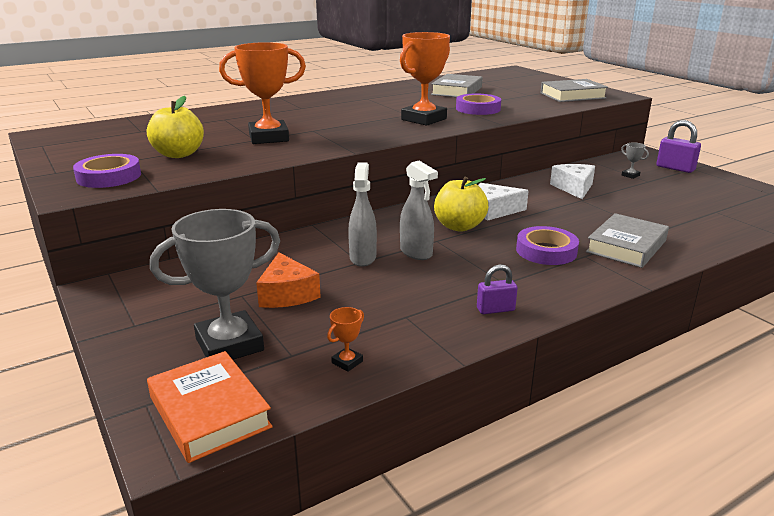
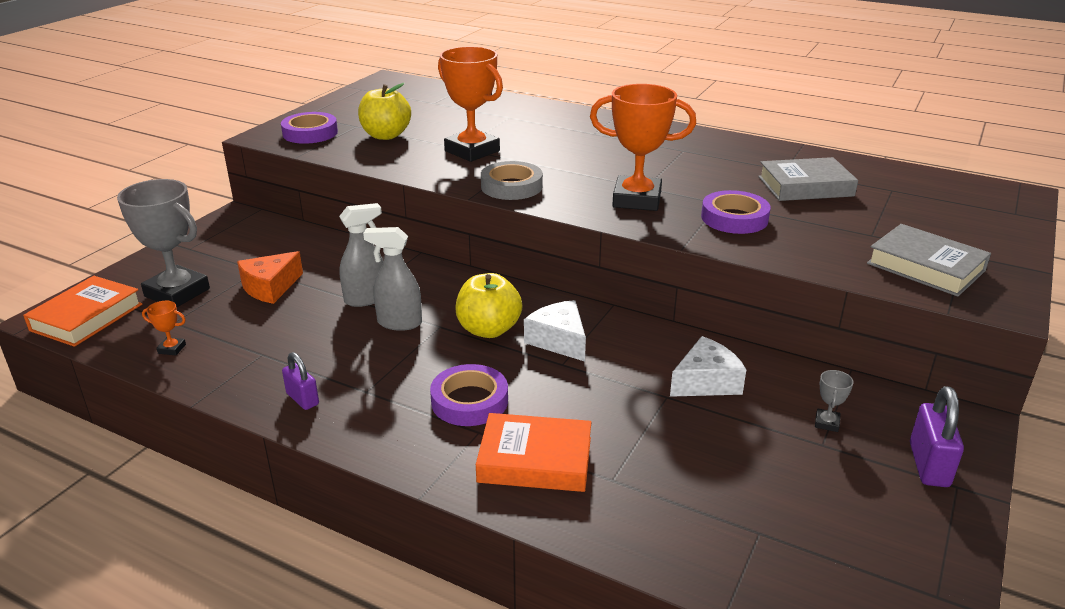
camera: 60 degrees right, 5 degrees up
grey spray bottle [400,161,438,260] -> grey spray bottle turned 75 degrees clockwise [363,227,422,331]
grey book [586,213,669,268] -> orange book [476,413,591,492]
none -> grey tape [481,161,543,200]

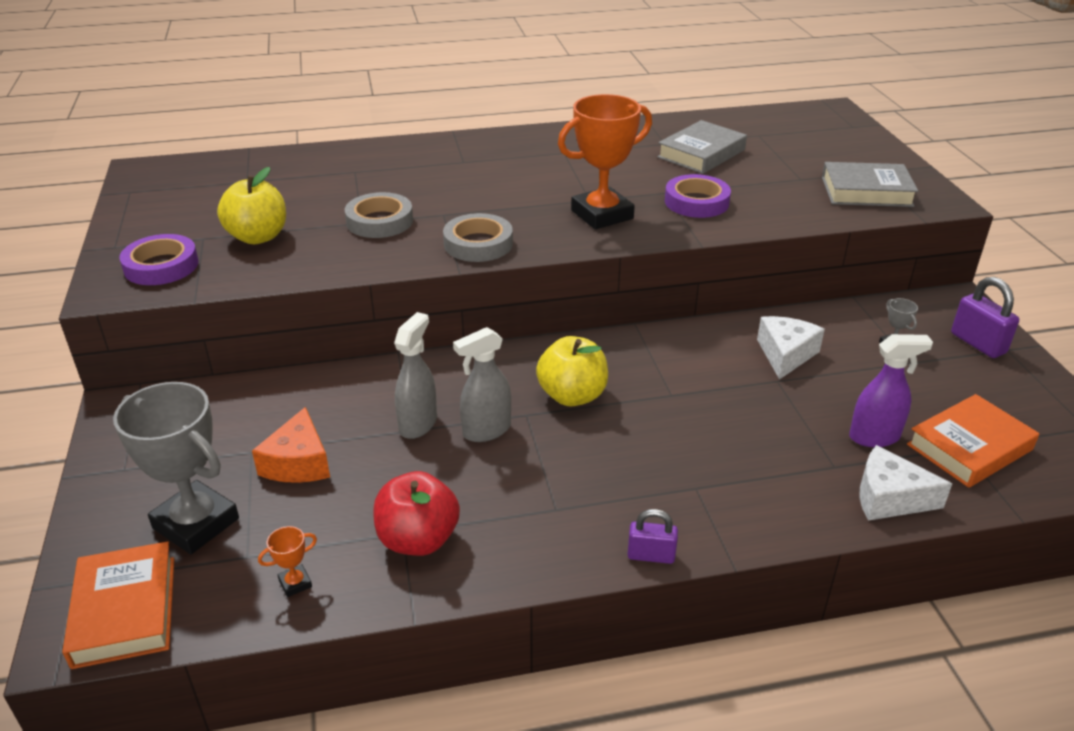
camera: 40 degrees left, 5 degrees up
grey trophy [117,179,210,307] -> grey trophy turned 45 degrees clockwise [113,382,239,554]
purple padlock [282,352,319,410] -> purple padlock moved to [627,509,678,564]
purple tape [430,364,508,426] -> none
orange trophy [438,46,503,162] -> grey tape [345,192,413,238]
orange book [476,413,591,492] -> orange book moved to [907,394,1039,488]
white cheese [524,300,586,362] -> white cheese moved to [859,445,952,521]
none -> red apple [373,471,460,556]
none -> purple spray bottle [849,334,933,447]

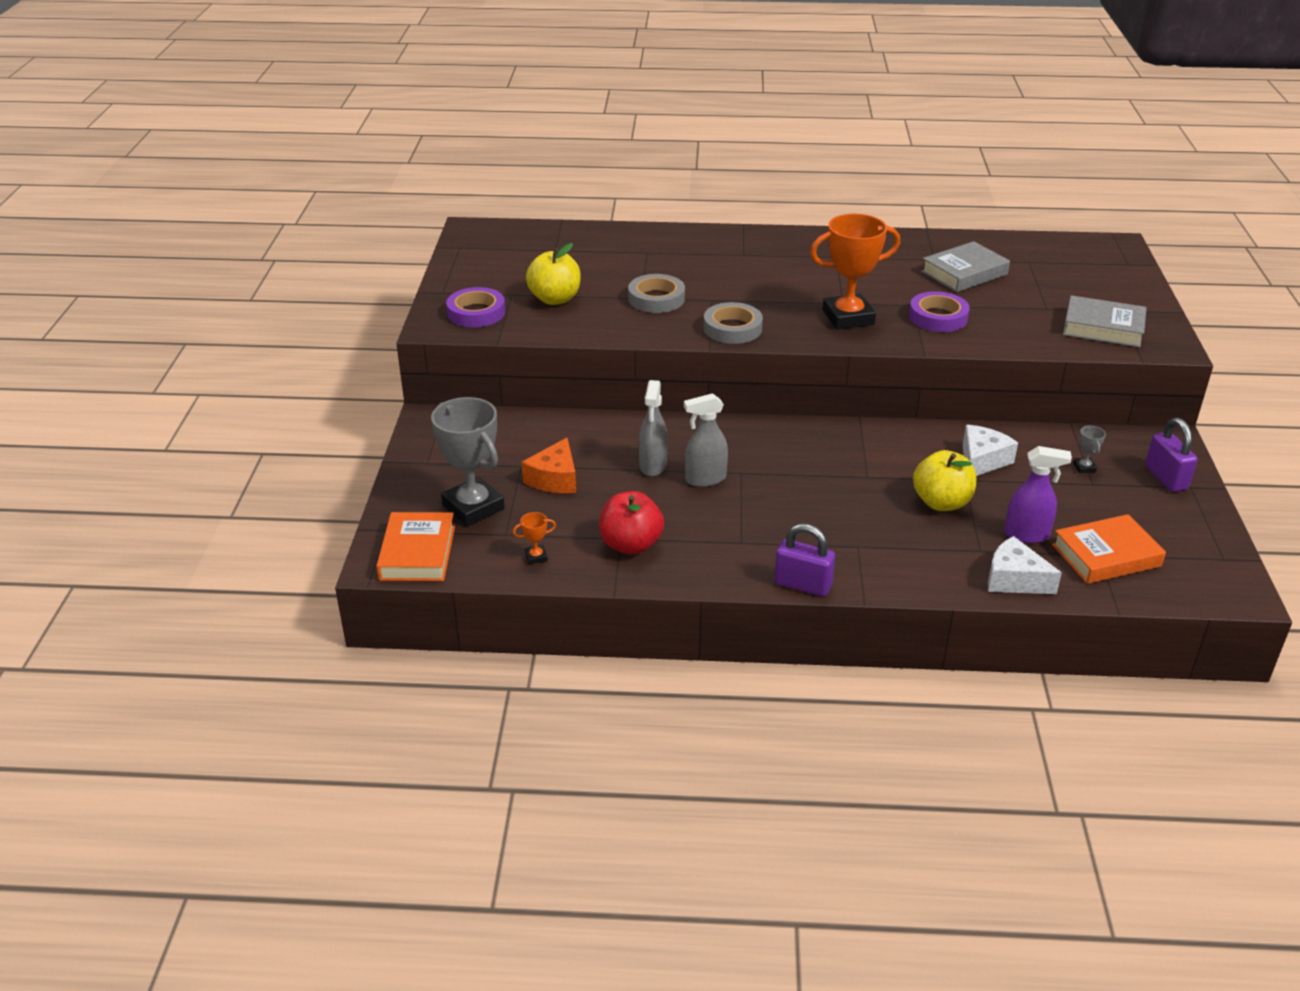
camera: 15 degrees right, 0 degrees up
grey spray bottle [394,312,437,439] -> grey spray bottle turned 150 degrees clockwise [639,380,668,477]
yellow apple [536,336,608,406] -> yellow apple moved to [913,450,976,511]
purple padlock [627,509,678,564] -> purple padlock [774,523,835,596], size x1.52

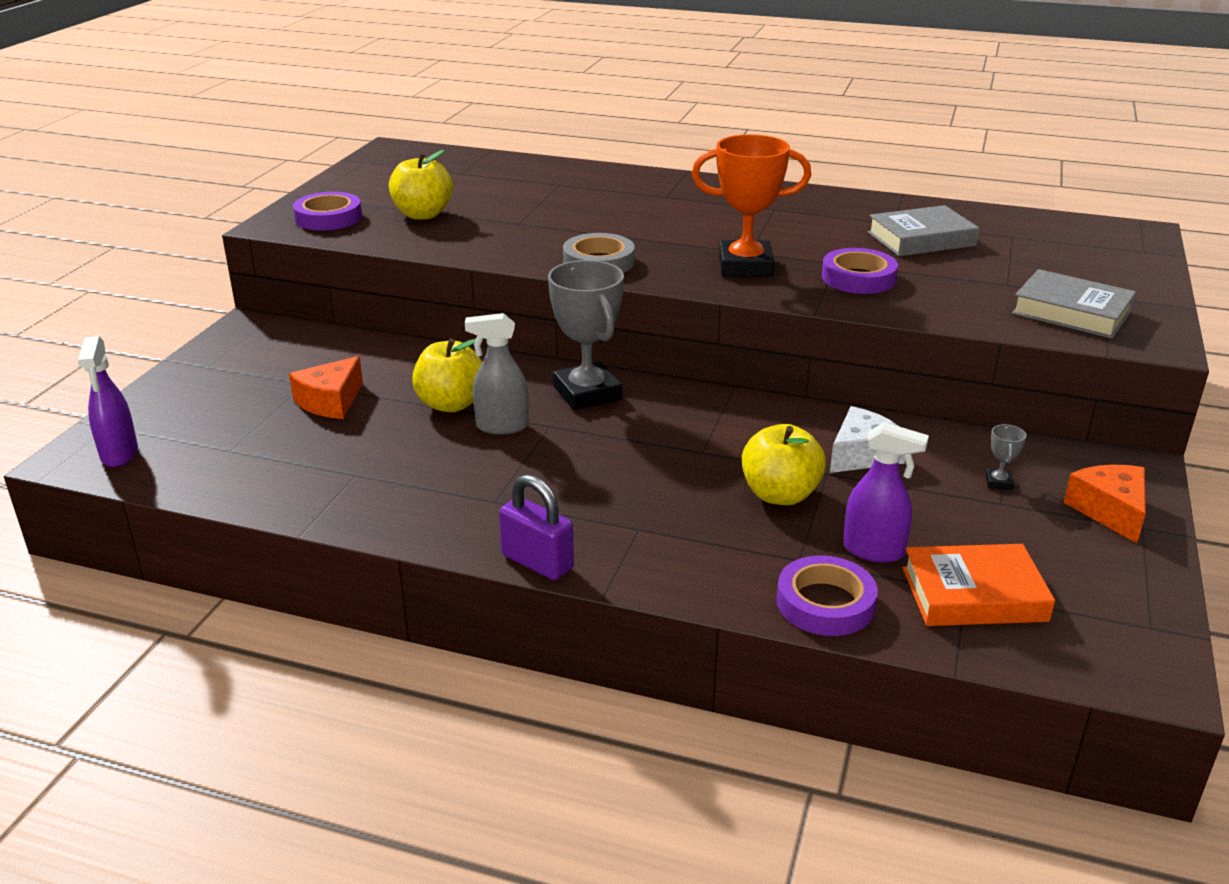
camera: 15 degrees right, 5 degrees down
orange book [376,512,455,581] -> purple spray bottle [78,336,138,467]
grey trophy [431,397,505,526] -> grey trophy moved to [548,260,624,410]
orange trophy [513,512,556,564] -> none
red apple [599,491,664,555] -> none
grey tape [628,274,685,313] -> none
grey spray bottle [639,380,668,477] -> yellow apple [412,338,483,412]
white cheese [988,536,1062,594] -> purple tape [777,555,878,636]
purple padlock [1145,418,1198,492] -> orange cheese [1063,465,1146,543]

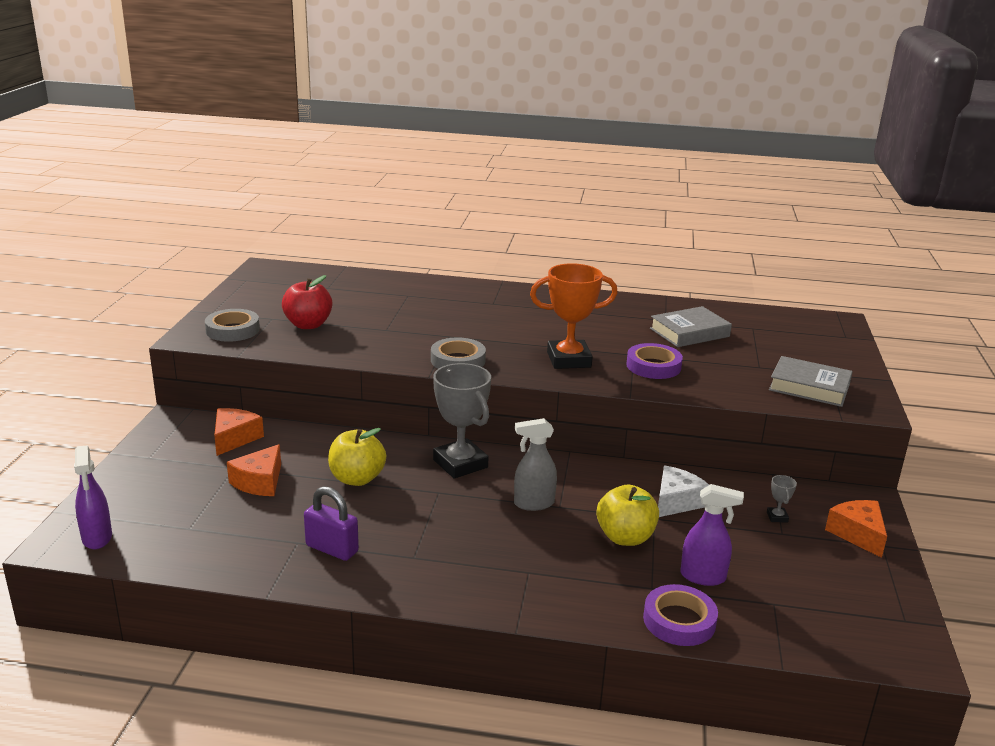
camera: 10 degrees left, 5 degrees down
purple tape [293,192,362,231] -> grey tape [205,309,260,342]
yellow apple [389,150,453,220] -> red apple [282,275,332,329]
grey spray bottle [465,313,529,435] -> grey spray bottle moved to [514,418,557,511]
purple padlock [499,475,574,580] -> purple padlock moved to [304,486,359,561]
orange book [903,544,1055,626] -> none
none -> orange cheese [214,408,264,456]

